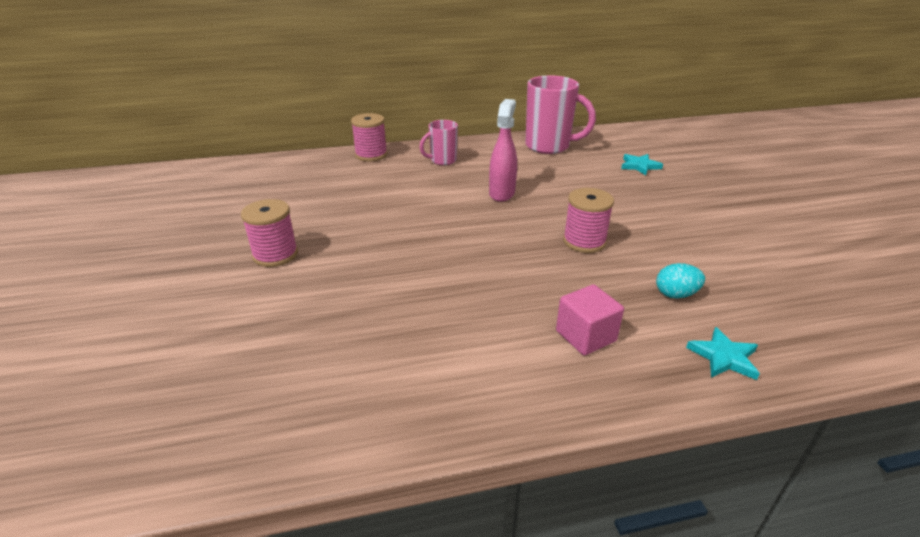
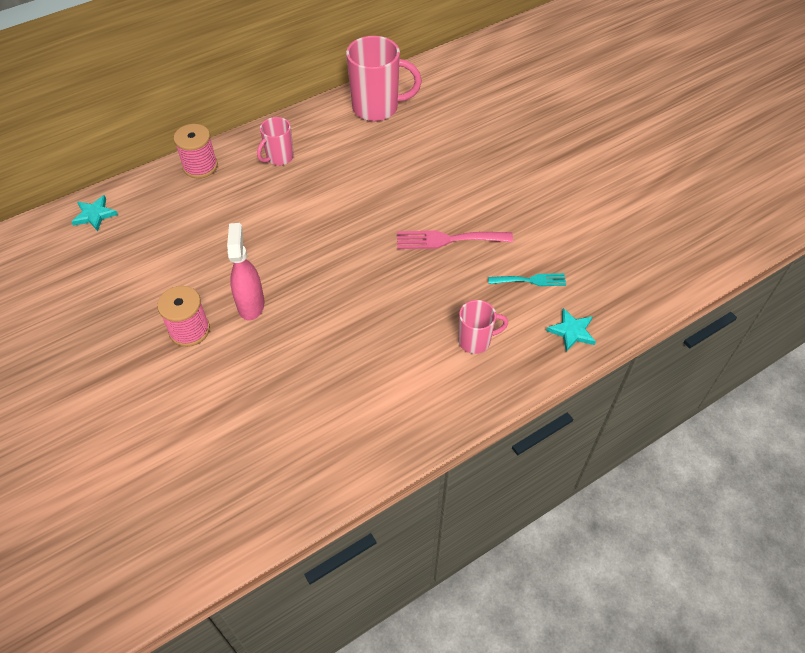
camera: 20 degrees left, 20 degrees up
pink spray bottle [489,99,517,202] -> pink spray bottle moved to [227,223,265,321]
pink cube [556,284,624,356] -> pink mug [458,300,508,354]
pink spool [563,188,614,253] -> pink fork [397,230,513,249]
turquoise star [621,154,663,175] -> turquoise star moved to [71,195,118,231]
turquoise egg [656,263,705,299] -> turquoise fork [488,273,566,286]

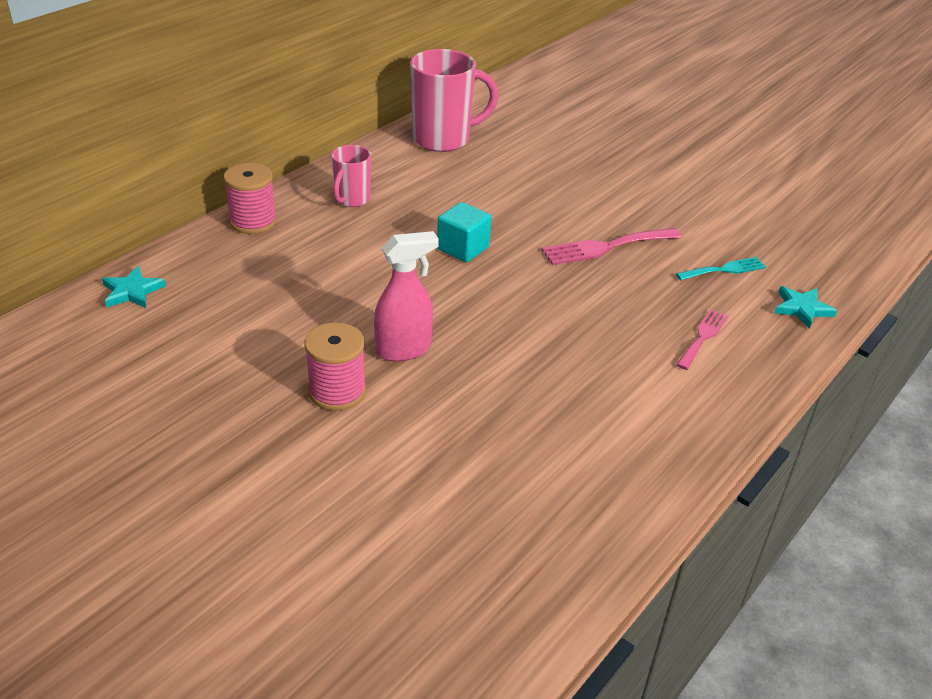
camera: 20 degrees left, 15 degrees down
pink spray bottle [227,223,265,321] -> pink spray bottle turned 90 degrees clockwise [374,231,439,362]
pink mug [458,300,508,354] -> pink fork [676,309,729,370]
none -> turquoise cube [437,202,491,262]

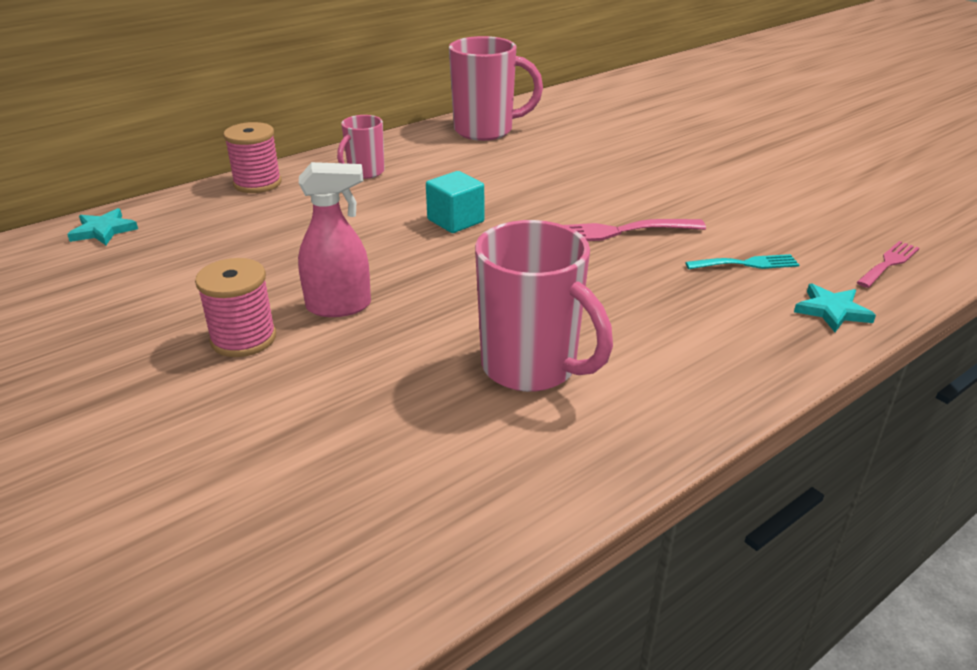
camera: 15 degrees right, 5 degrees down
pink fork [676,309,729,370] -> pink fork moved to [857,241,919,288]
none -> pink mug [475,220,613,392]

